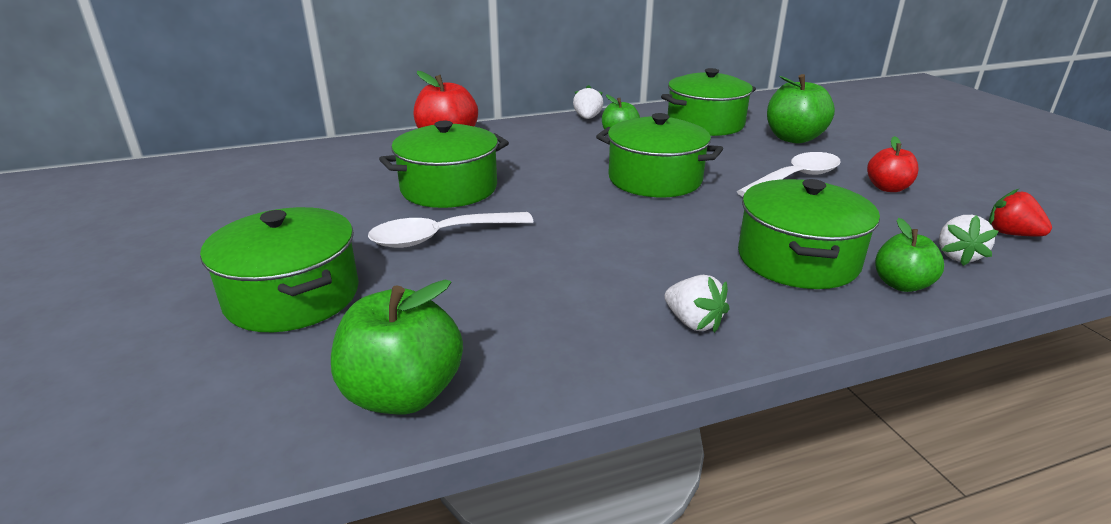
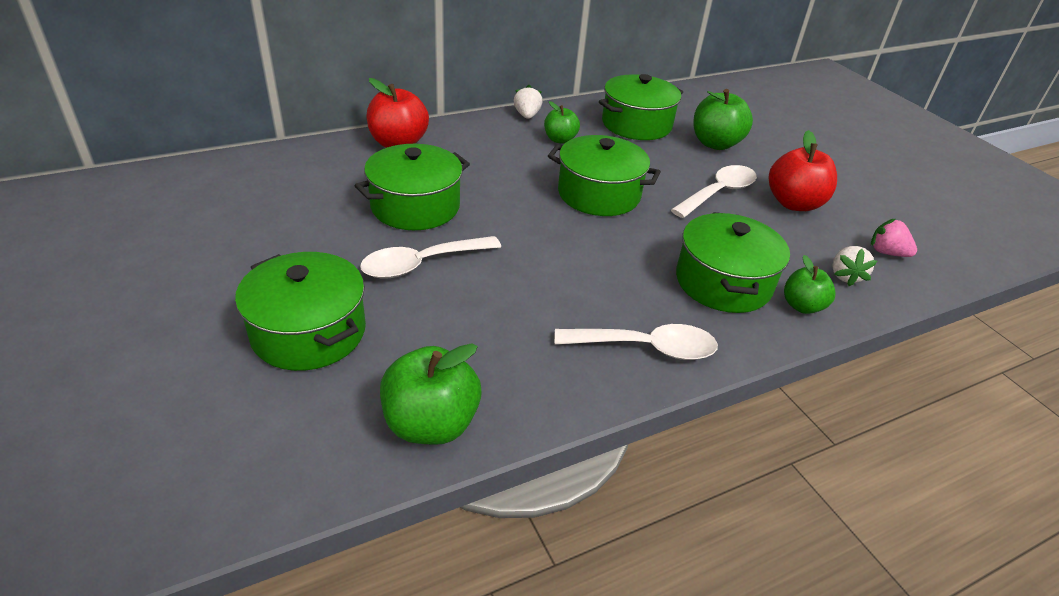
camera: 10 degrees left, 10 degrees up
white strawberry [665,275,729,333] -> white spoon [554,324,718,360]
red apple [867,136,919,192] -> red apple [769,130,837,211], size x1.63
red strawberry [989,189,1052,236] -> pink strawberry [871,219,917,257]

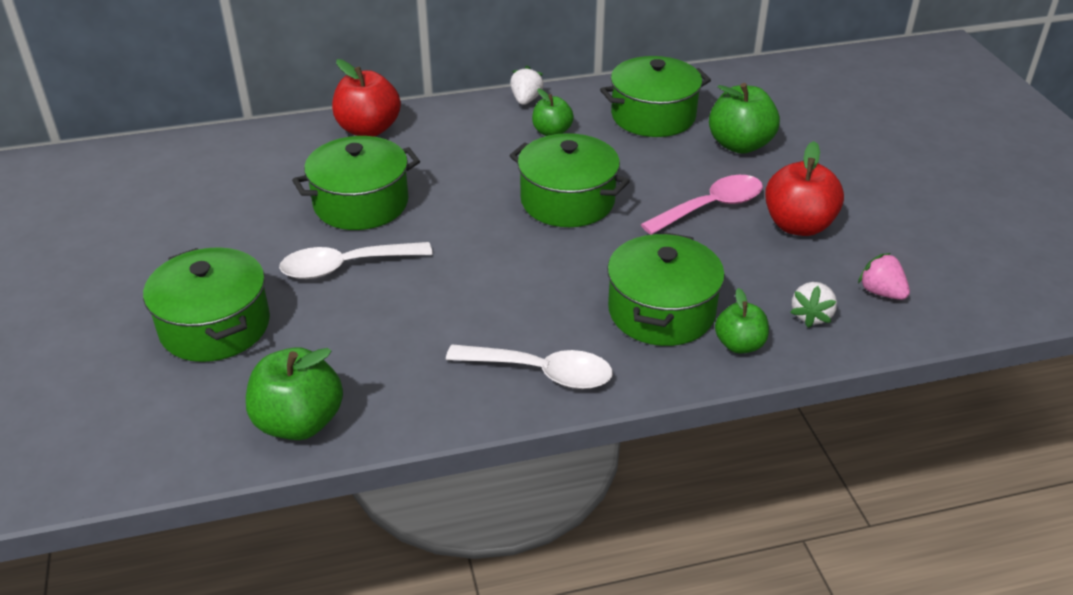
camera: 15 degrees right, 0 degrees up
white spoon [671,165,757,218] -> pink spoon [641,175,763,235]

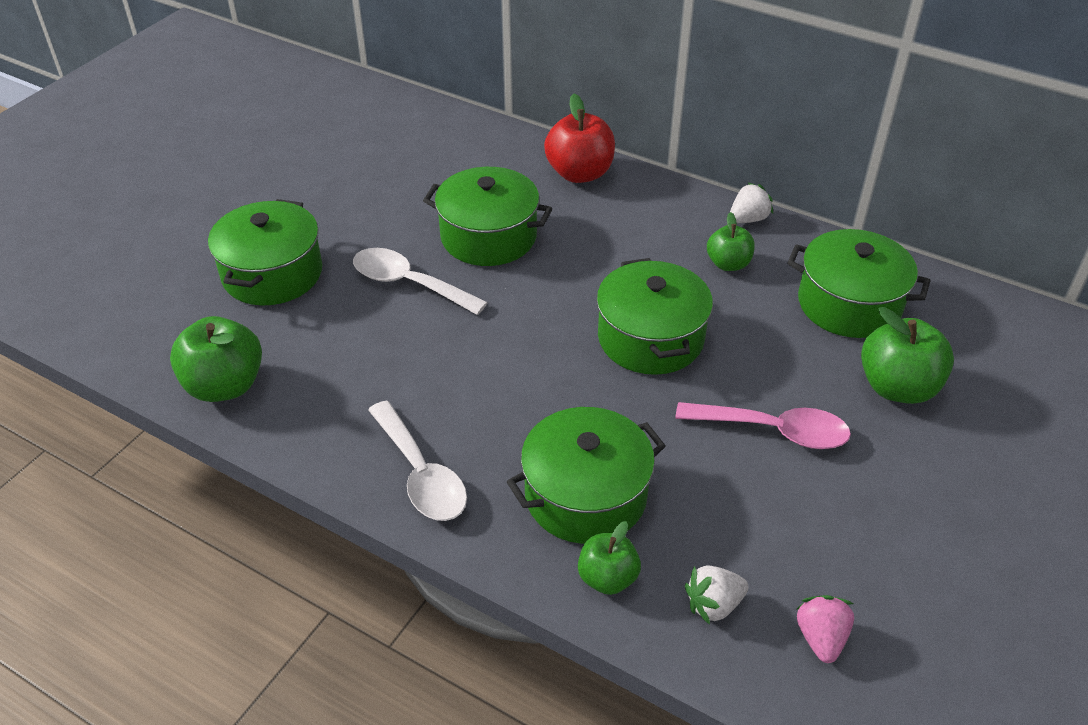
camera: 45 degrees right, 5 degrees up
red apple [765,141,844,236] -> none

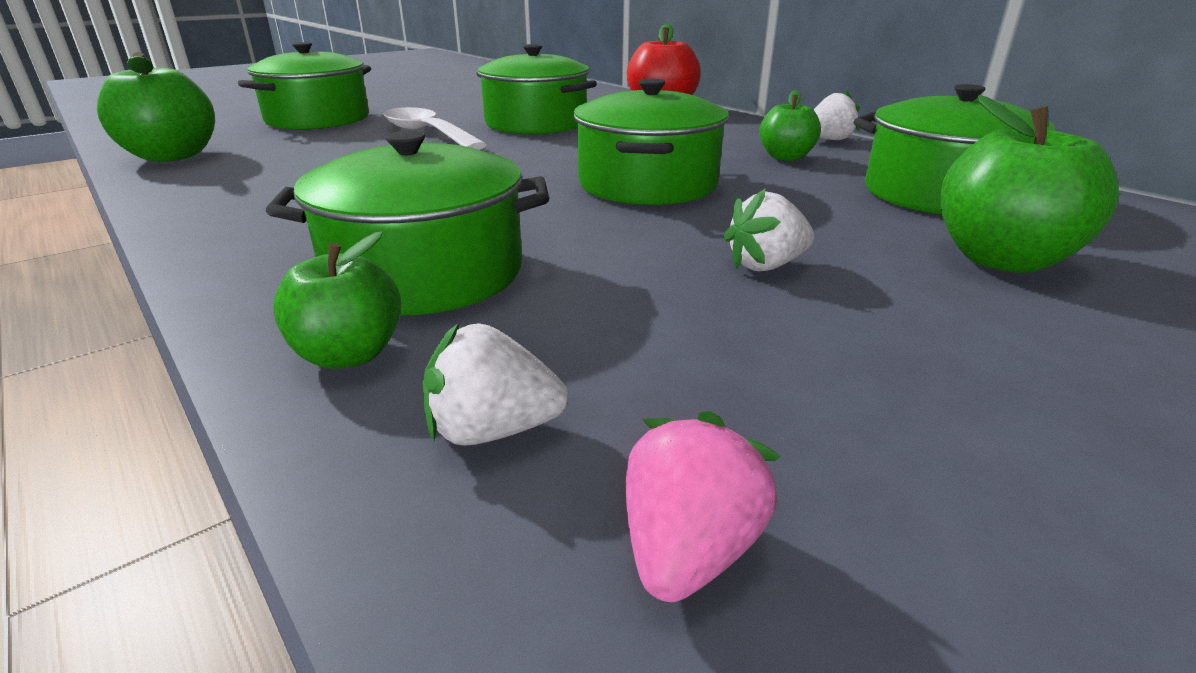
camera: 20 degrees right, 15 degrees down
white spoon [368,401,467,521] -> none
pink spoon [675,402,851,449] -> white strawberry [724,189,814,271]

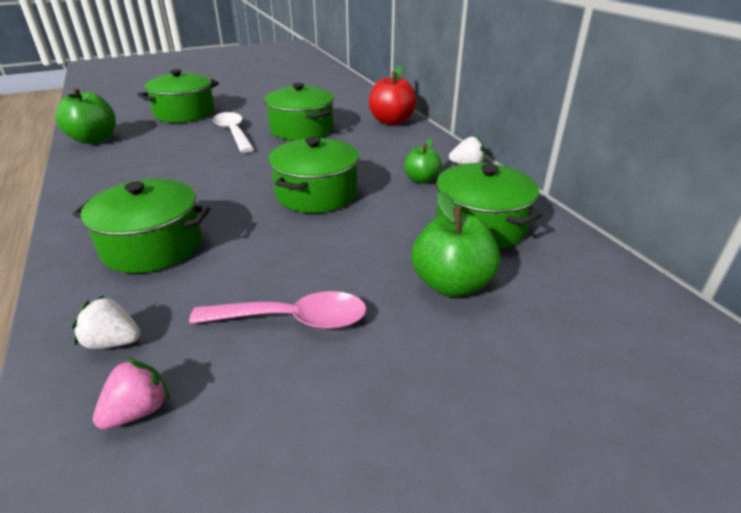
camera: 15 degrees right, 5 degrees up
green apple [273,231,402,369] -> none
white strawberry [724,189,814,271] -> none
none -> pink spoon [189,291,367,329]

